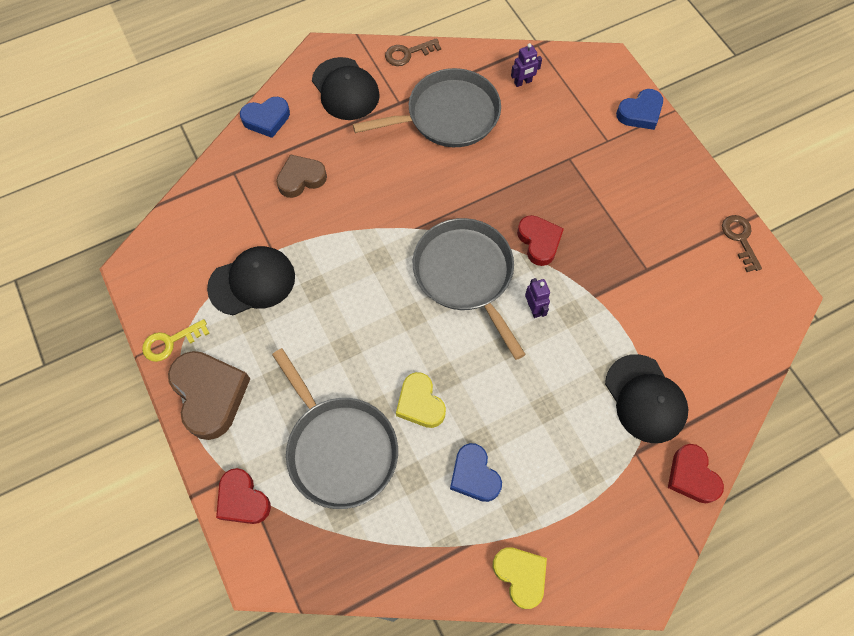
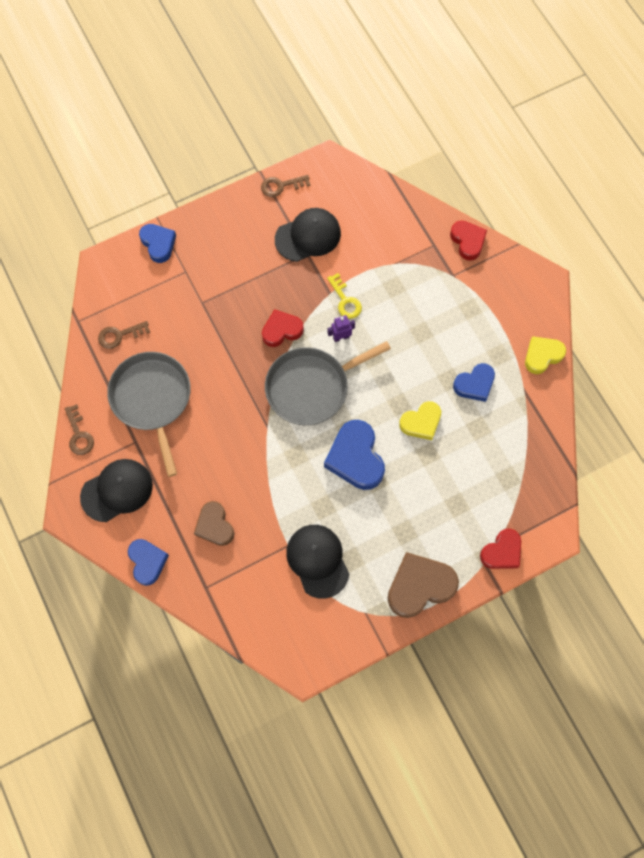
camera: 90 degrees left, 5 degrees up
yellow key [142,319,210,362] -> yellow key moved to [327,273,362,319]
grey pan [272,348,398,509] -> none
purple robot [511,43,542,87] -> brown key [98,321,150,349]
black cap [605,354,688,443] -> black cap moved to [275,208,341,262]
red heart [668,444,724,503] -> red heart turned 90 degrees counterclockwise [450,220,487,261]
none -> blue heart [324,420,385,490]

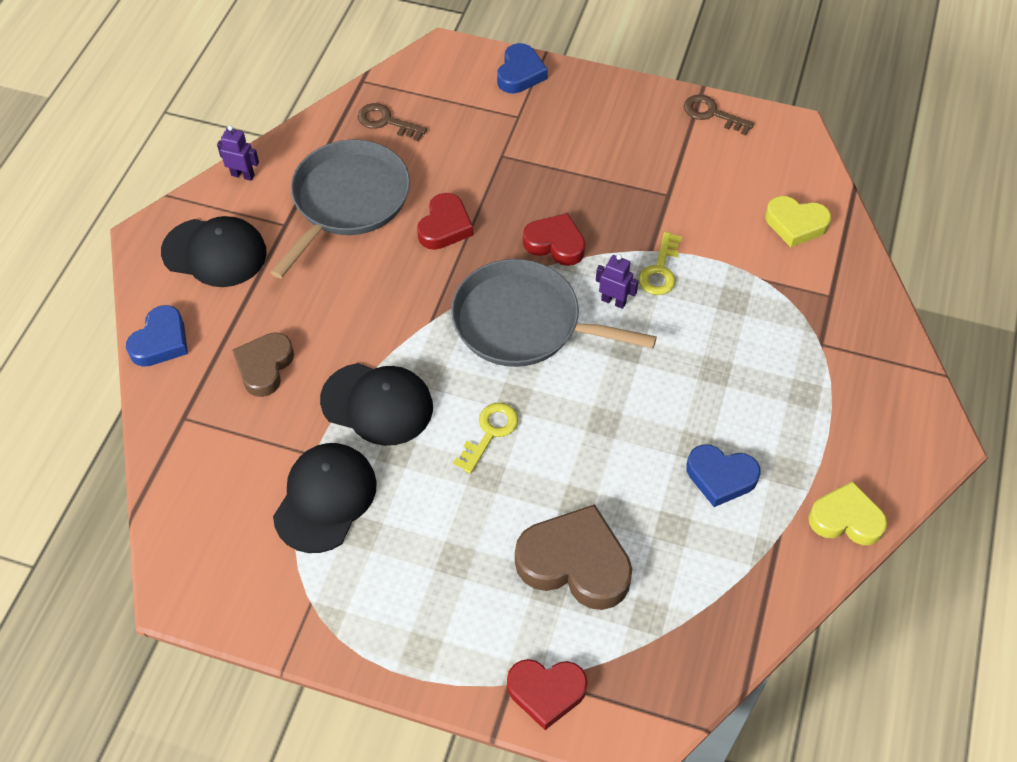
camera: 45 degrees right, 15 degrees down
brown key [65,404,94,455] -> purple robot [217,125,259,181]
black cap [275,208,341,262] -> black cap moved to [320,363,433,446]
blue heart [324,420,385,490] -> yellow key [453,403,519,474]
brown heart [388,552,459,618] -> brown heart moved to [515,504,632,610]
yellow heart [399,401,441,440] -> yellow heart moved to [765,196,831,247]
red heart [450,220,487,261] -> red heart moved to [417,193,473,250]

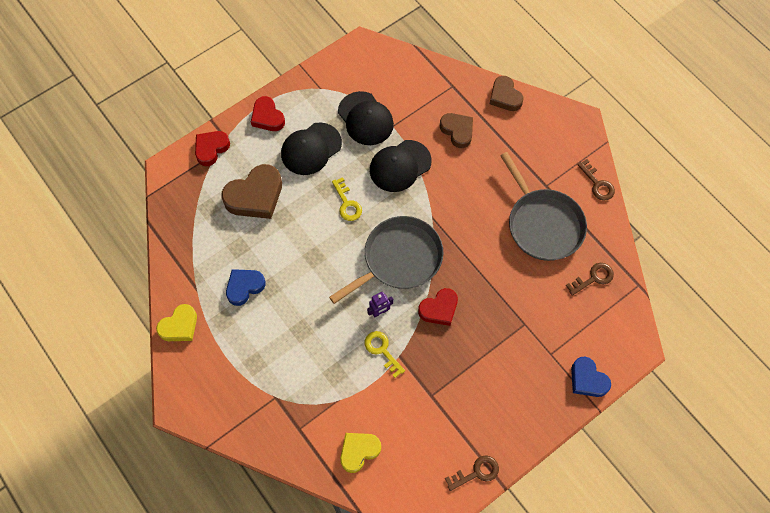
camera: 125 degrees right, 10 degrees up
blue heart [126,305,188,367] -> brown heart [490,76,524,111]
black cap [161,216,267,287] -> black cap moved to [281,122,342,175]
purple robot [217,125,259,181] -> brown key [577,159,615,201]
red heart [417,193,473,250] -> red heart moved to [251,96,285,131]

